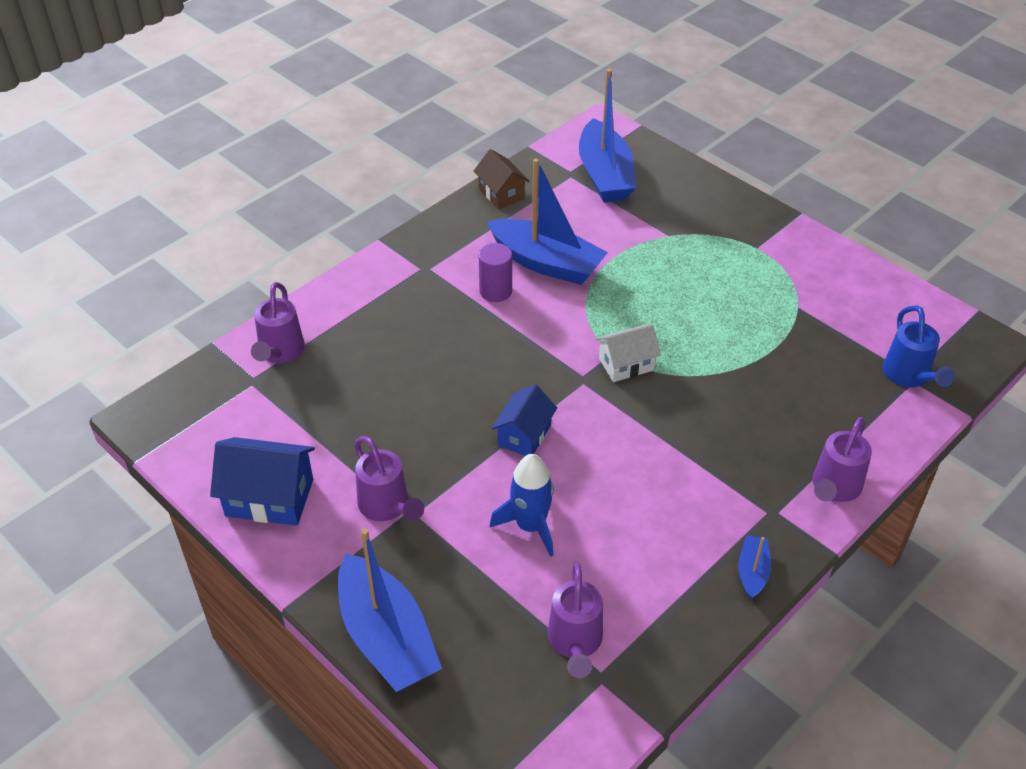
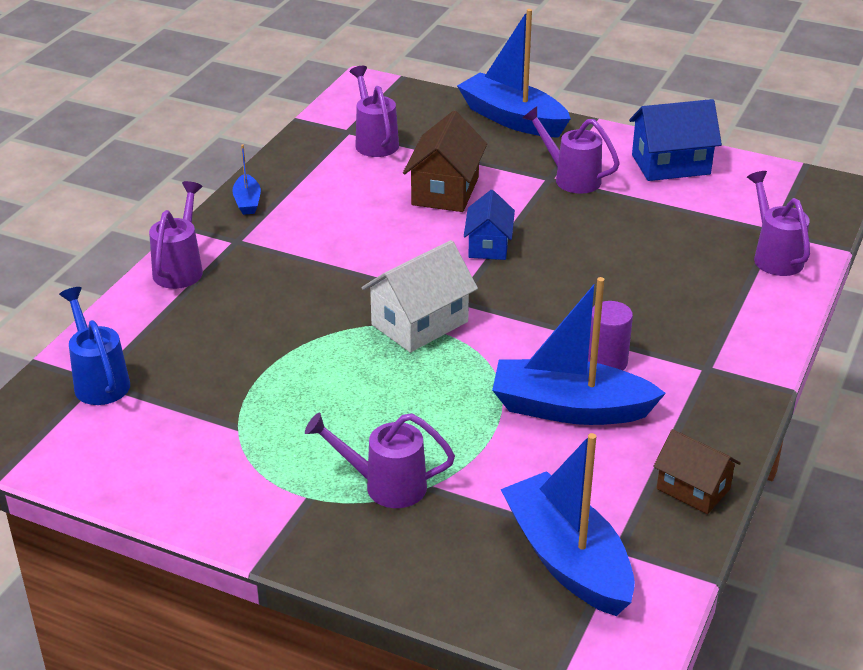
camera: 160 degrees right, 10 degrees down
blue rocket [490,454,554,557] -> brown house [403,111,487,212]
white house [596,324,661,382] -> white house [362,240,478,352], size x1.51
none -> purple watering can [305,413,455,508]

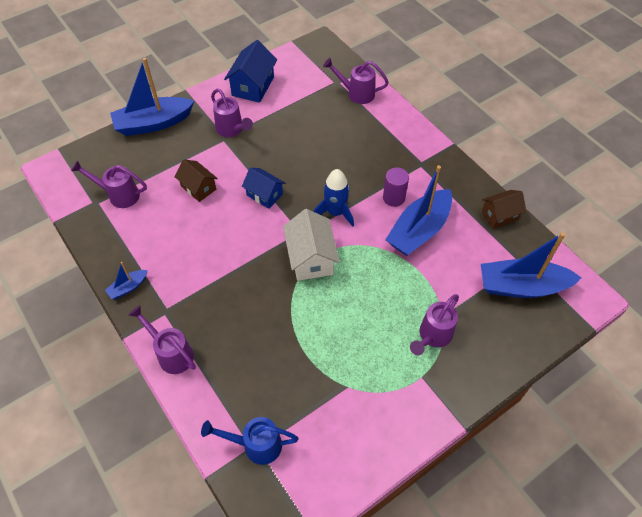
camera: 60 degrees left, 20 degrees up
blue boat [232,144,261,215] -> blue boat turned 120 degrees clockwise [105,262,148,299]
brown house [403,111,487,212] -> brown house [175,159,218,202], size x0.66
purple watering can [523,107,620,194] -> purple watering can turned 105 degrees counterclockwise [211,89,253,137]
none -> blue rocket [314,169,354,226]

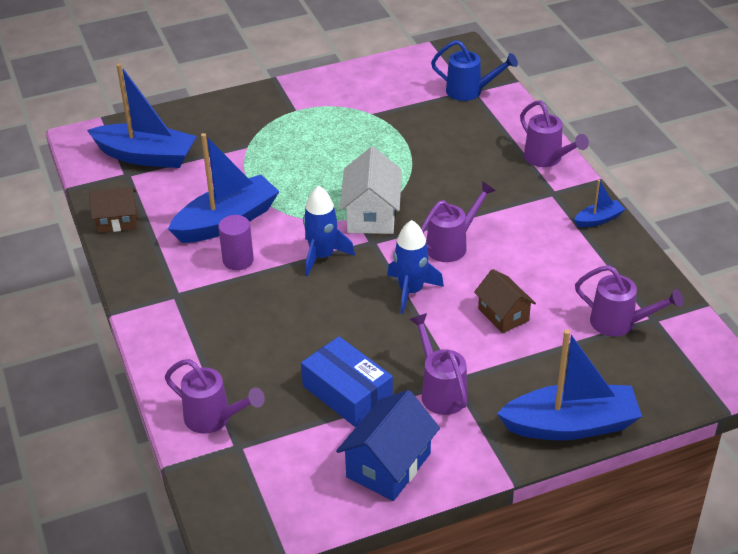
camera: 165 degrees left, 15 degrees down
blue house [242,168,285,209] -> blue rocket [387,220,444,314]
purple watering can [410,294,459,355] -> purple watering can moved to [421,181,496,262]
none -> blue box [301,336,393,427]

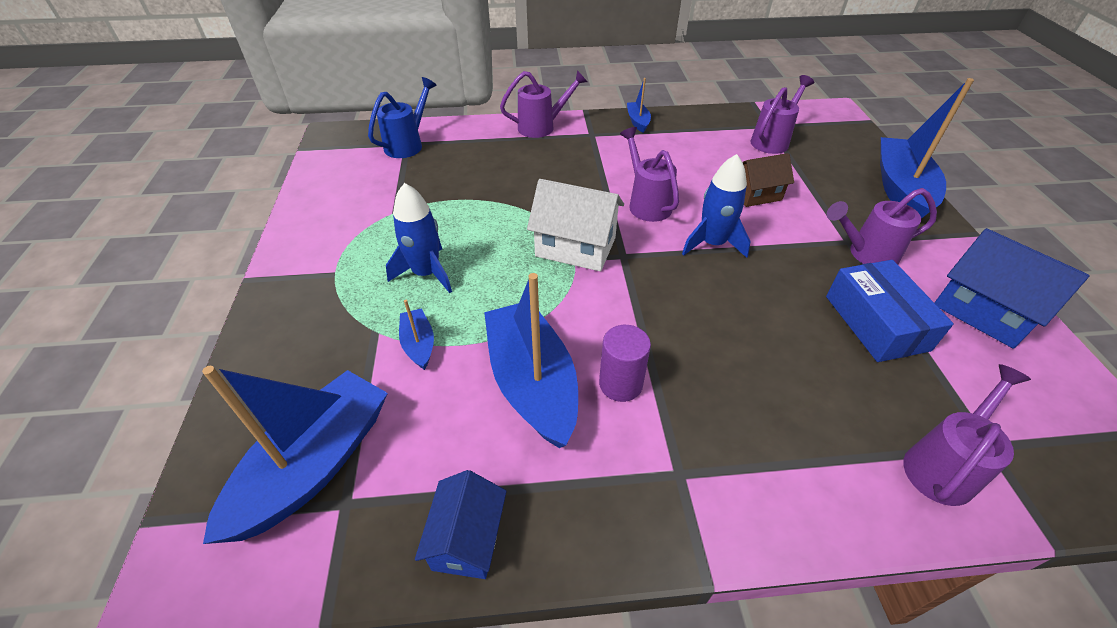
camera: 75 degrees left, 5 degrees up
brown house [89,187,137,233] -> blue house [415,470,507,579]
blue box [301,336,393,427] -> blue box turned 75 degrees counterclockwise [826,260,954,362]
blue rocket [303,186,355,276] -> blue rocket moved to [386,183,452,293]
none -> blue boat [399,300,434,370]

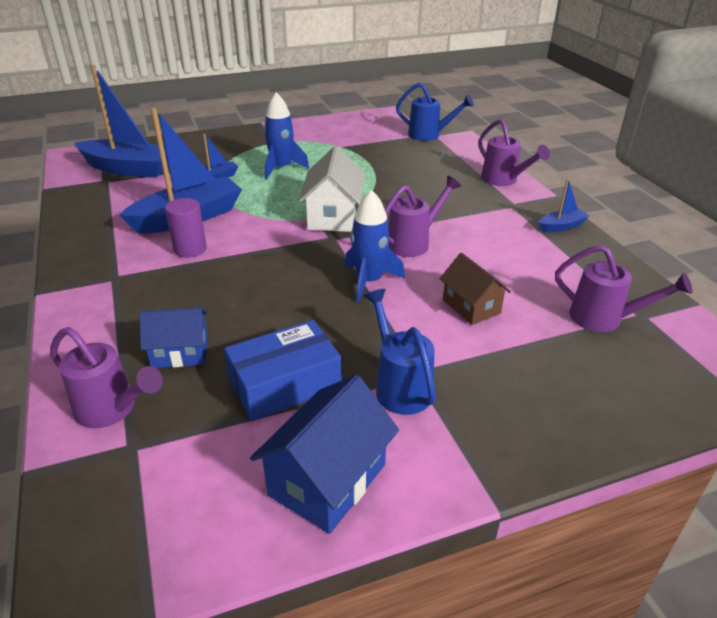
camera: 75 degrees right, 10 degrees down
blue house [415,470,507,579] -> blue house moved to [139,307,208,368]
purple watering can [827,188,937,264] -> blue watering can [364,289,436,415]
blue boat [880,78,974,219] -> none

